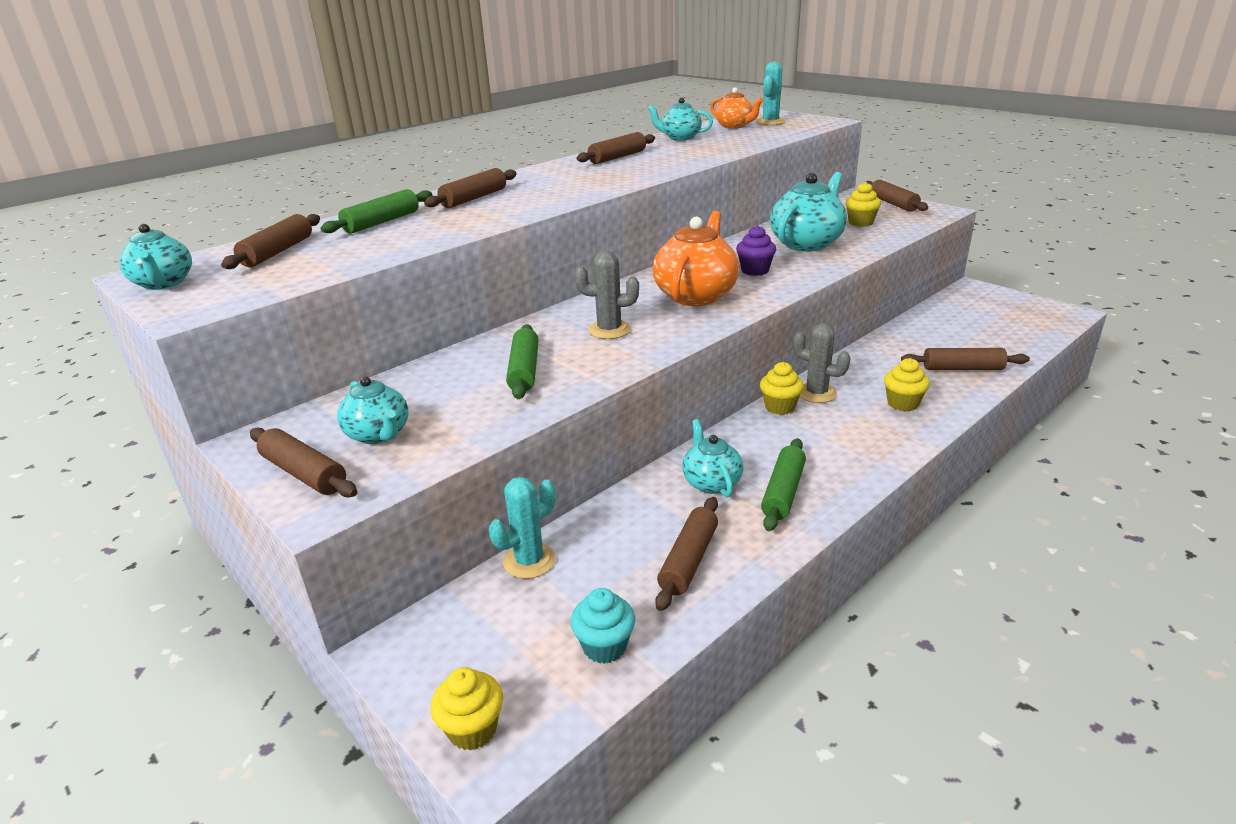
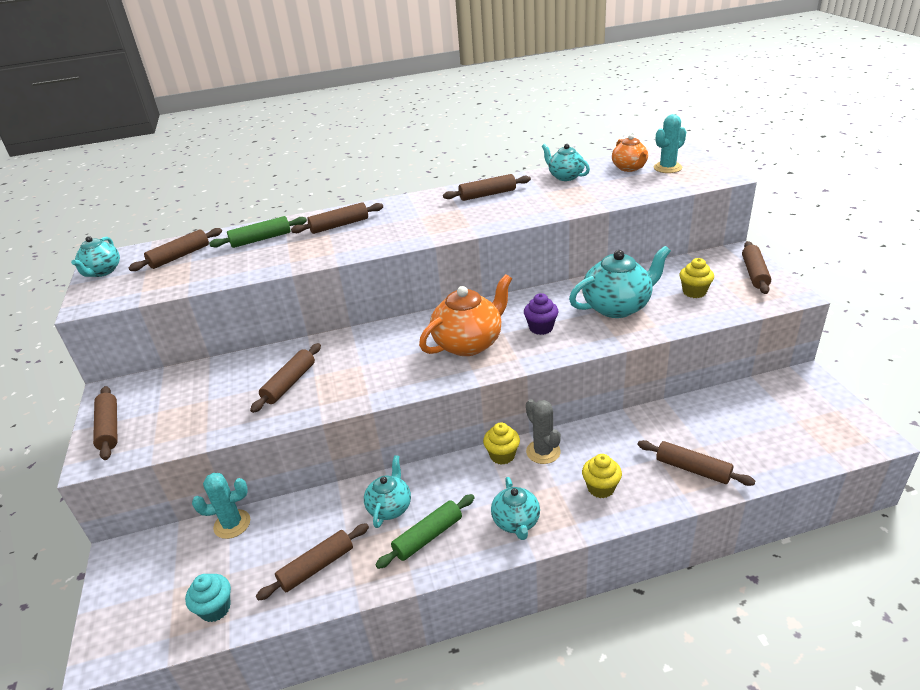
camera: 30 degrees right, 5 degrees up
turquoise teapot [337,376,409,444] -> turquoise teapot moved to [491,477,540,540]
yellow cupcake [431,667,503,750] -> none
green rolling pin [506,324,539,399] -> brown rolling pin [250,343,321,413]
grey cactus [574,251,639,339] -> none

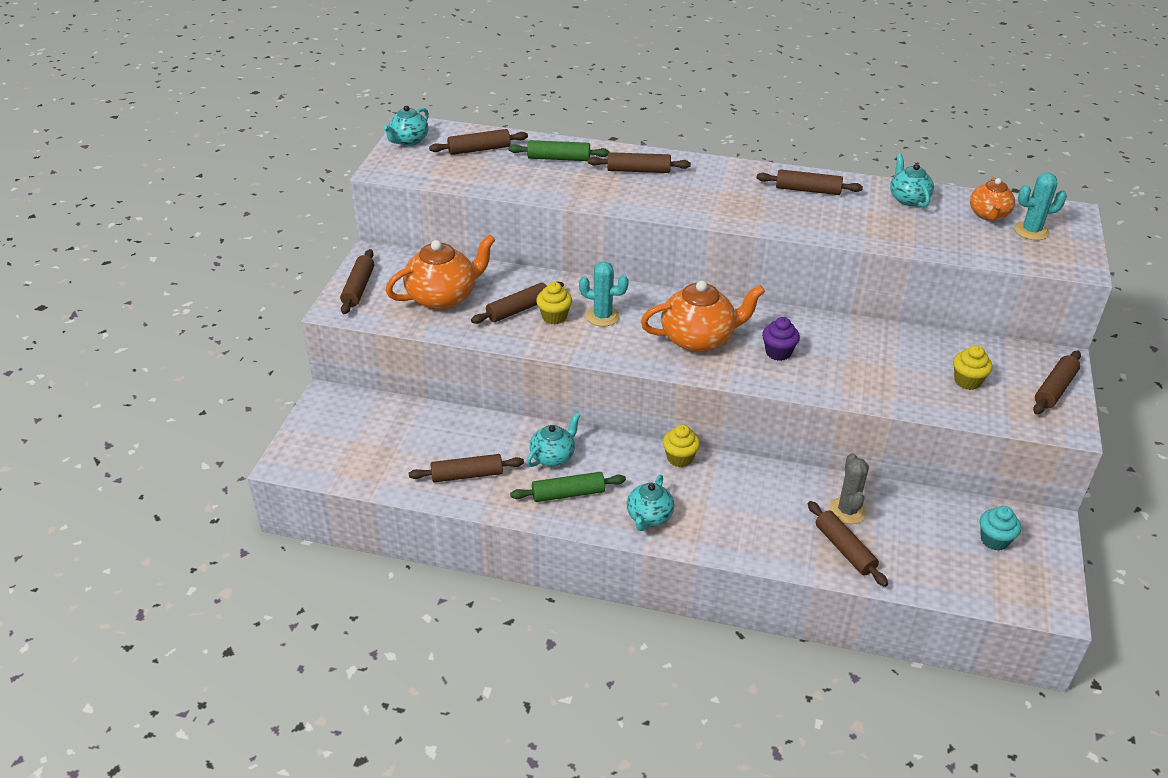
camera: 25 degrees right, 5 degrees up
turquoise cupcake [185,574,231,622] -> turquoise cupcake moved to [980,506,1021,551]
turquoise cactus [192,473,250,539] -> turquoise cactus moved to [579,262,629,327]
grey cactus [526,399,561,464] -> grey cactus moved to [829,453,869,524]
turquoise teapot [569,246,671,318] -> none
yellow cupcake [582,454,622,498] -> yellow cupcake moved to [536,282,572,325]
none -> orange teapot [386,234,495,310]

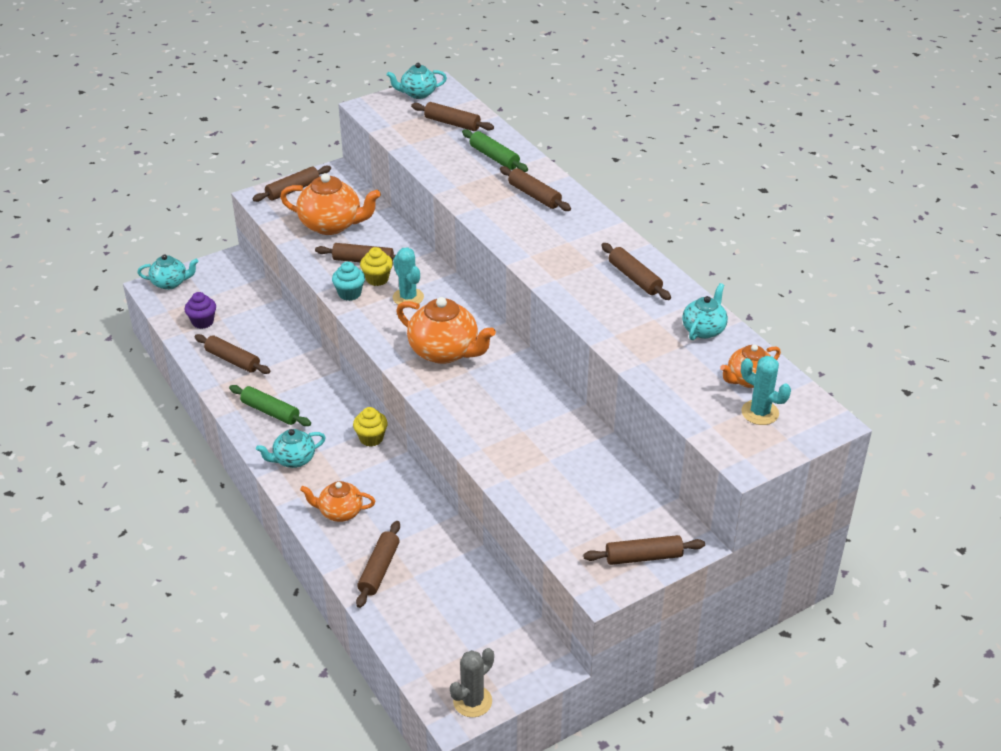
camera: 45 degrees right, 0 degrees up
turquoise teapot [526,413,580,467] -> turquoise teapot moved to [137,254,198,290]
purple cupcake [762,317,800,361] -> purple cupcake moved to [185,292,216,329]
grey cactus [829,453,869,524] -> grey cactus moved to [450,648,494,717]
yellow cupcake [953,345,993,390] -> none
turquoise cupcake [980,506,1021,551] -> turquoise cupcake moved to [332,262,365,301]
none -> orange teapot [300,481,375,522]

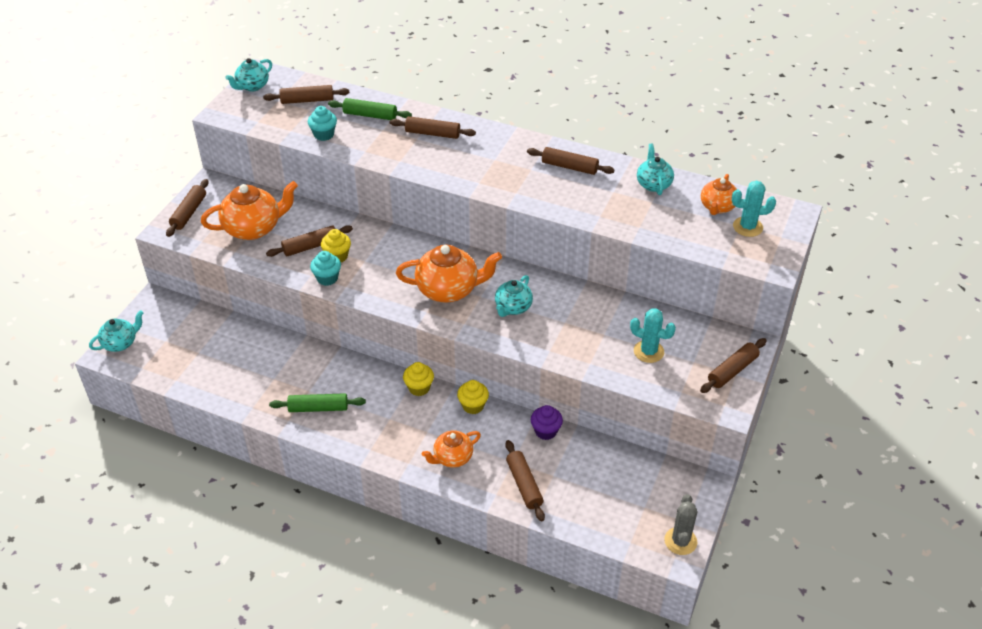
camera: 35 degrees left, 5 degrees up
purple cupcake [185,292,216,329] -> purple cupcake moved to [531,405,563,440]
brown rolling pin [195,334,270,374] -> none
turquoise teapot [256,429,326,468] -> turquoise teapot moved to [495,275,533,317]
turquoise cactus [393,247,424,305] -> turquoise cactus moved to [630,308,676,363]
none -> turquoise cupcake [308,106,337,141]
none -> yellow cupcake [457,380,489,414]

